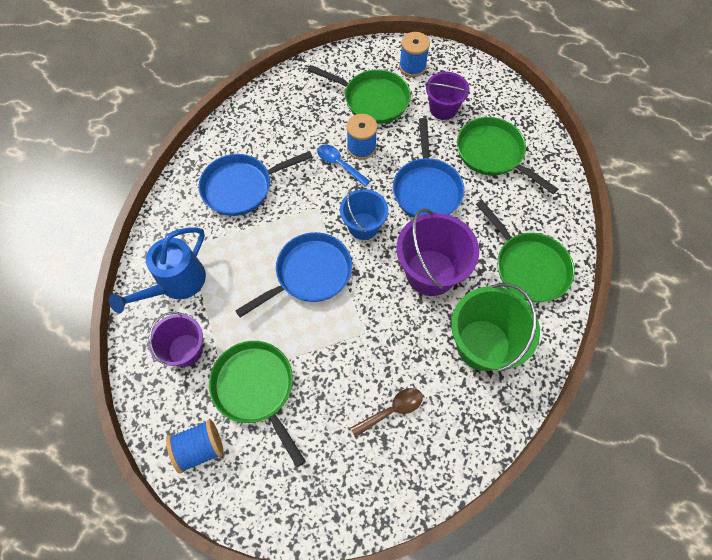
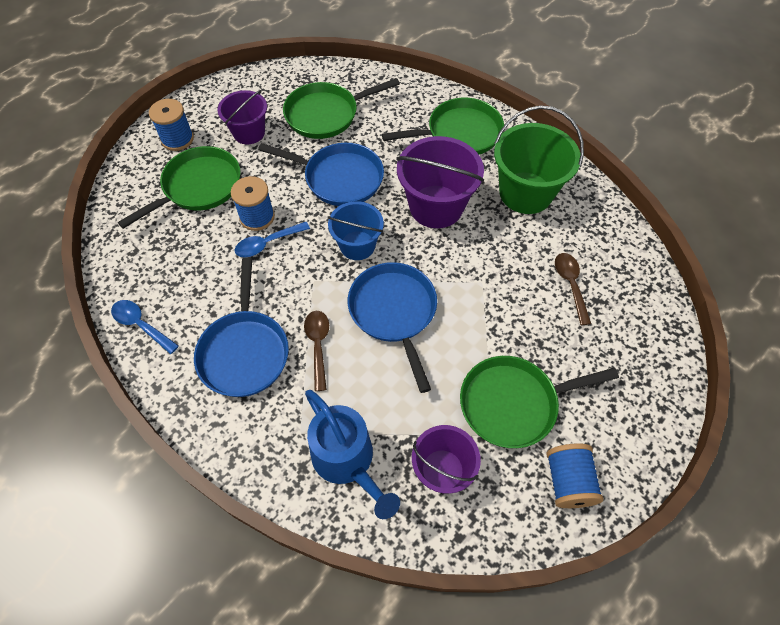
camera: 70 degrees left, 5 degrees down
none -> blue spoon [111,300,179,354]
none -> brown spoon [304,311,329,391]

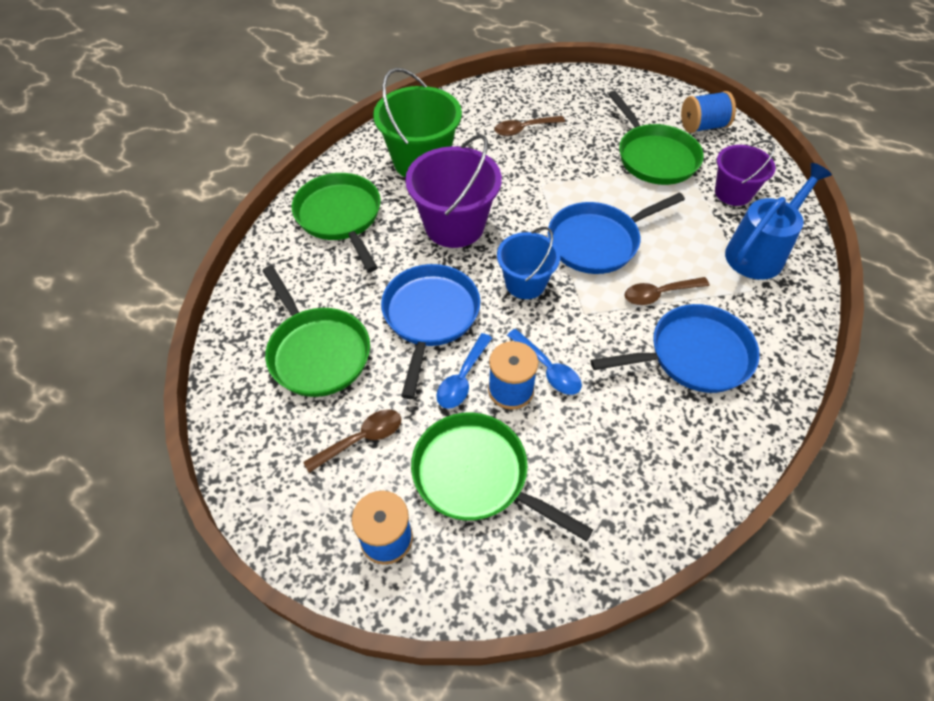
camera: 100 degrees left, 5 degrees down
blue spoon [111,300,179,354] -> blue spoon moved to [436,333,492,409]
purple bucket [217,90,267,144] -> brown spoon [303,409,401,473]

